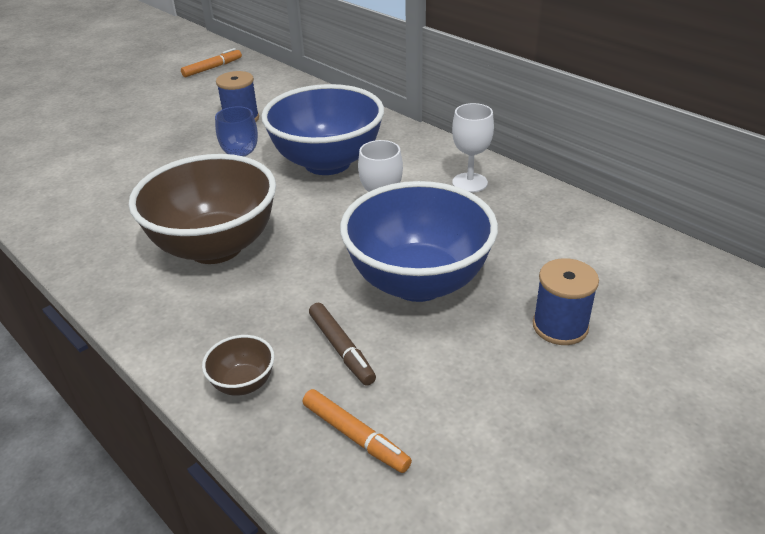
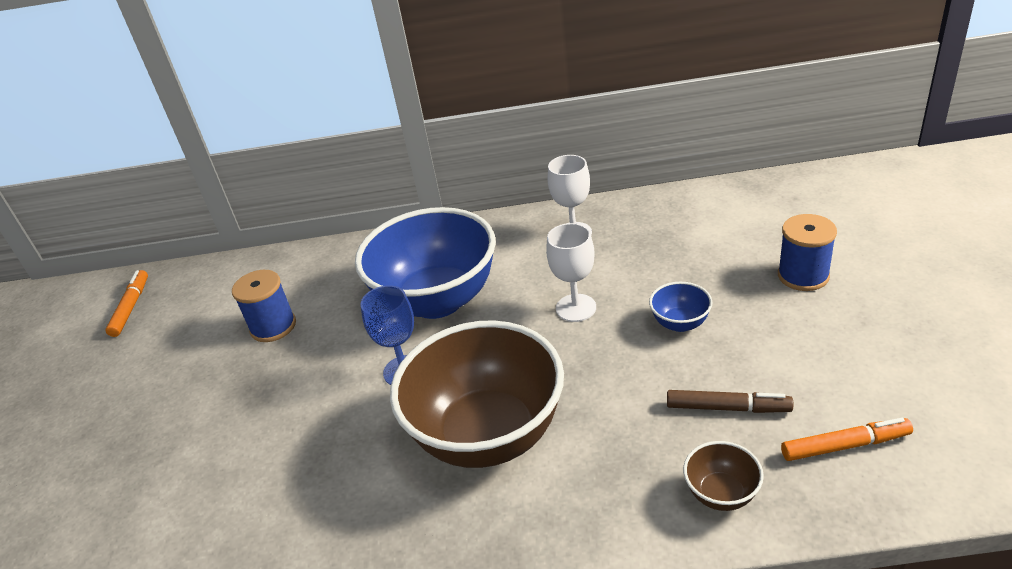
camera: 45 degrees left, 0 degrees up
blue bowl [340,181,498,302] -> blue bowl [649,282,712,332], size x0.41

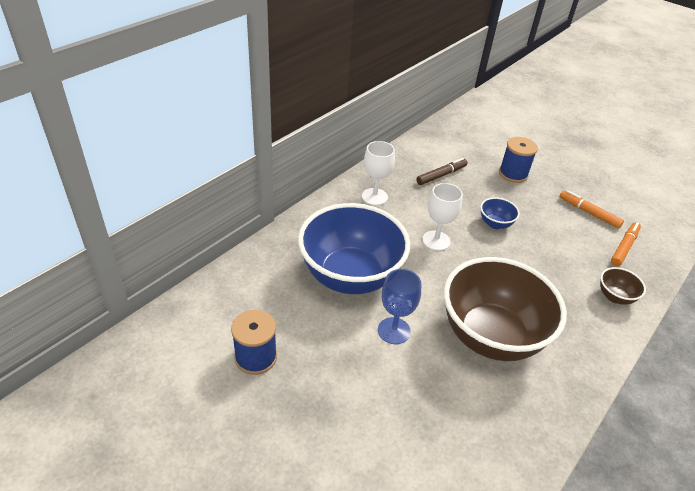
camera: 55 degrees left, 5 degrees up
orange marker [105,270,148,337] -> orange marker moved to [560,190,624,228]
brown marker [667,390,793,413] -> brown marker moved to [416,158,467,185]

